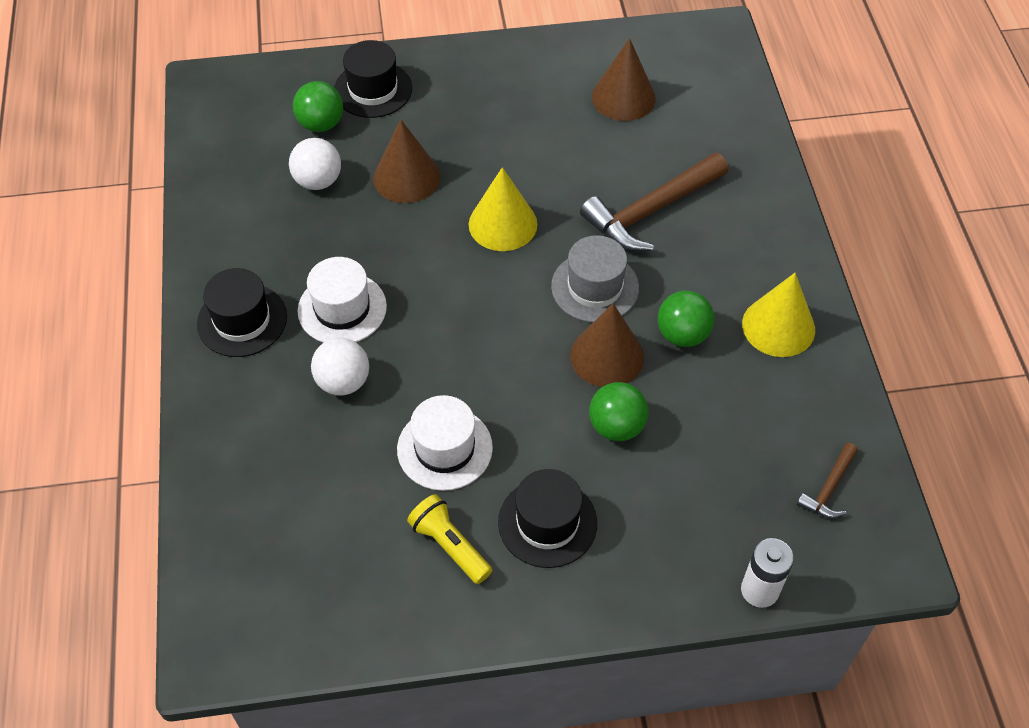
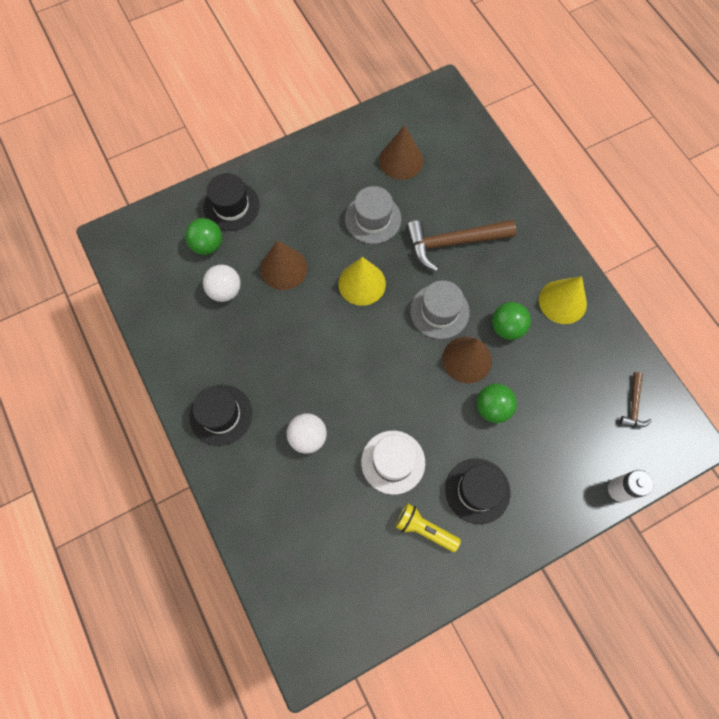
camera: 20 degrees left, 15 degrees up
white hat [297,257,387,343] -> none
brown hammer [580,153,728,251] -> brown hammer turned 45 degrees clockwise [406,220,516,272]
none -> grey hat [345,186,401,244]

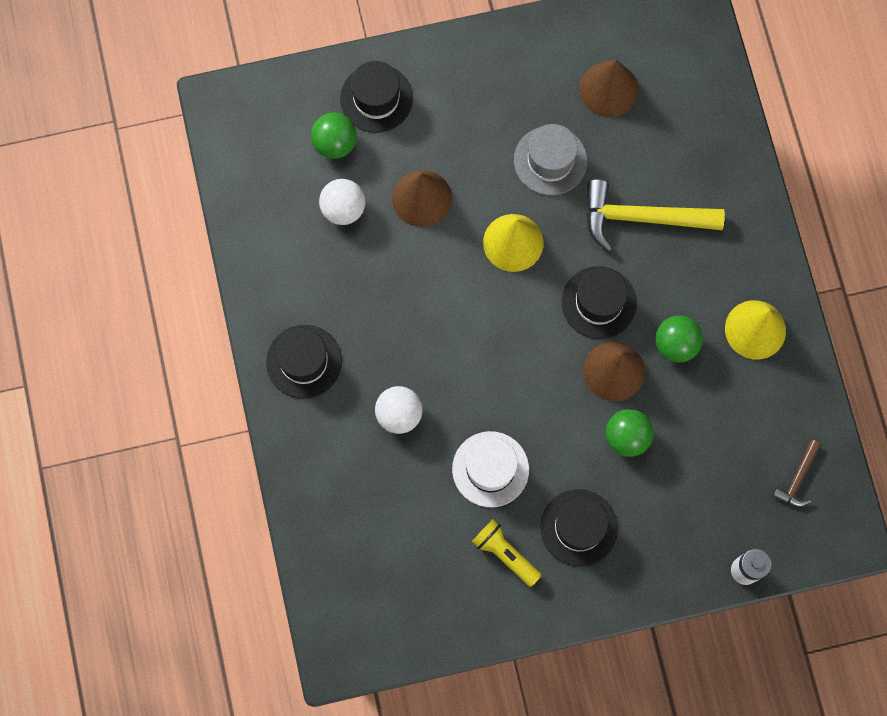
camera: 15 degrees right, 5 degrees up
brown hammer [406,220,516,272] -> yellow hammer [586,179,725,252]
grey hat [410,280,470,339] -> black hat [561,266,637,339]

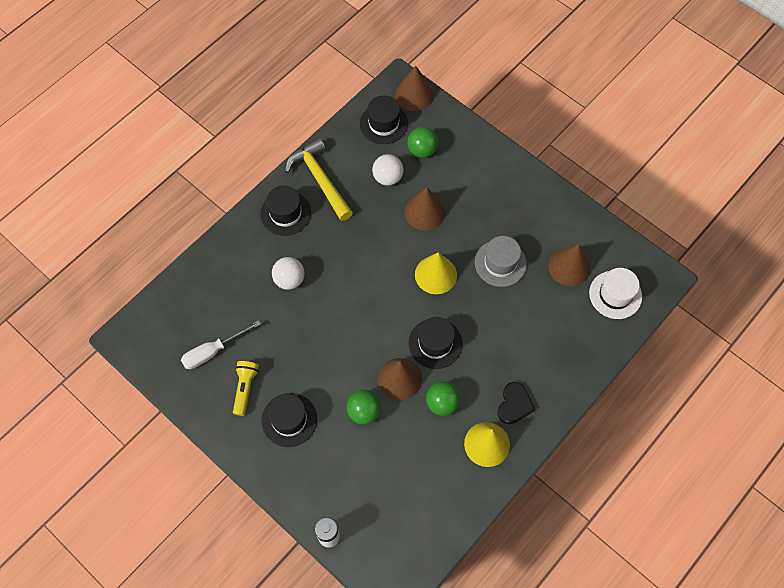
camera: 55 degrees right, 10 degrees down
black hat [340,61,413,133] -> black hat moved to [360,95,408,144]
white hat [452,431,529,507] -> white hat moved to [589,268,642,319]
yellow hammer [586,179,725,252] -> yellow hammer moved to [285,138,353,221]
brown hammer [772,440,820,507] -> none
none -> white screwdriver [181,320,261,369]
none -> brown cone [395,66,434,111]
none -> black heart [498,382,536,424]

